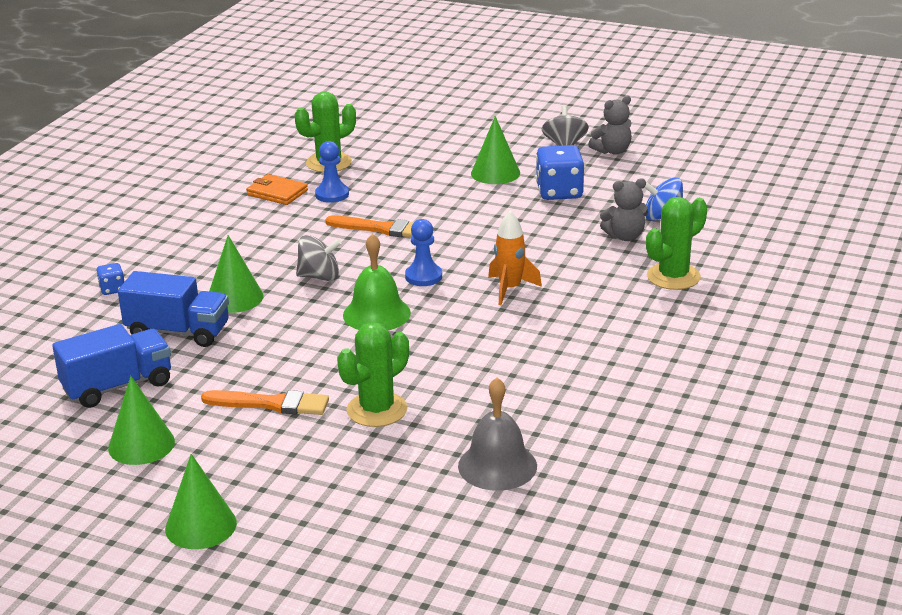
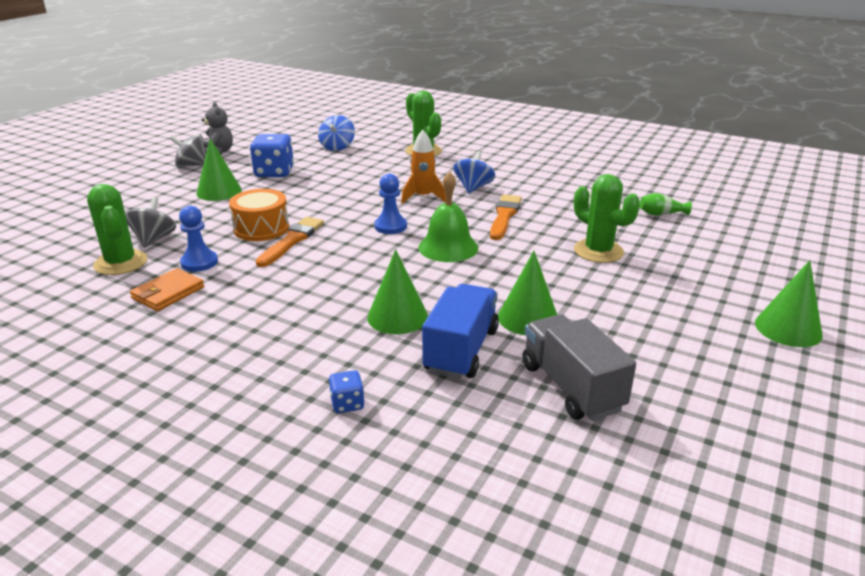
camera: 85 degrees left, 0 degrees up
blue truck [52,324,171,408] -> grey truck [523,314,636,421]
green cone [108,376,175,465] -> green cone moved to [498,251,557,335]
orange brush [201,390,329,415] -> orange brush moved to [490,194,522,240]
grey spinning top [296,235,342,281] -> grey spinning top moved to [125,197,176,248]
grey bell [458,377,537,491] -> green vase [640,193,692,215]
grey teddy bear [600,178,648,241] -> none
none -> orange drum [229,189,289,241]
none -> blue spinning top [453,151,495,193]

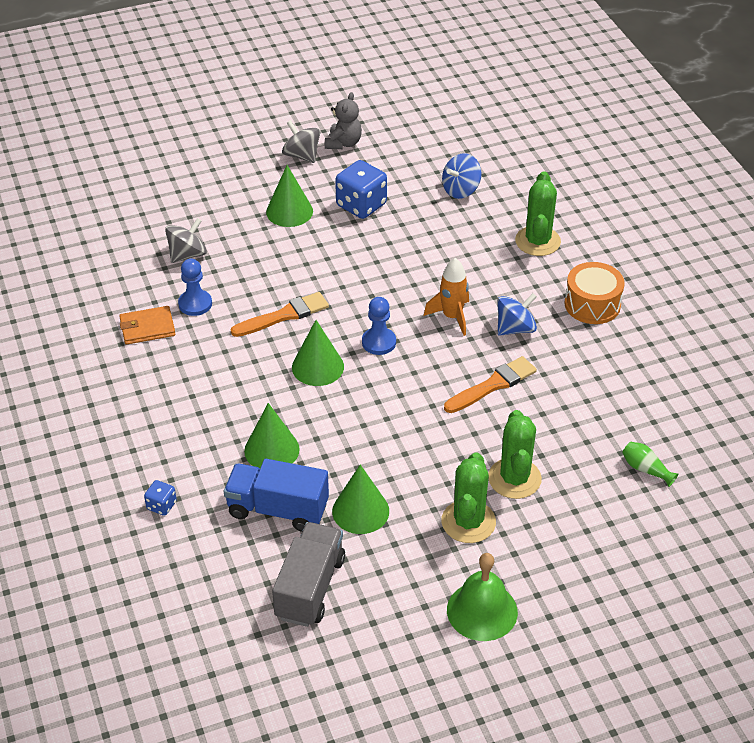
camera: 40 degrees right, 15 degrees up
green cactus [87,184,147,275] -> green cactus moved to [441,452,496,543]
orange drum [229,189,289,241] -> orange drum moved to [565,262,625,324]
green bell [418,171,478,262] -> green bell moved to [447,553,518,641]
blue truck [422,284,499,379] -> blue truck turned 135 degrees counterclockwise [224,459,329,532]
green cone [755,260,823,347] -> green cone moved to [292,320,344,386]

